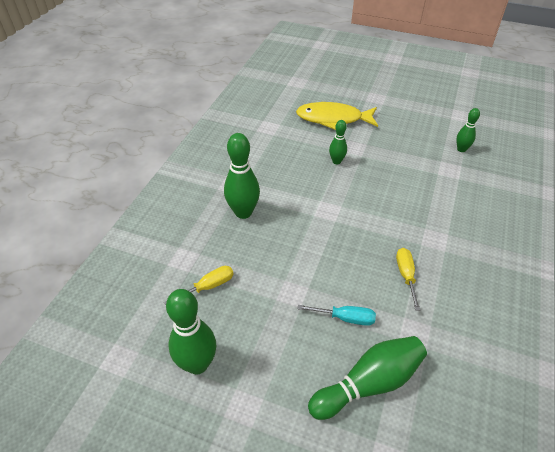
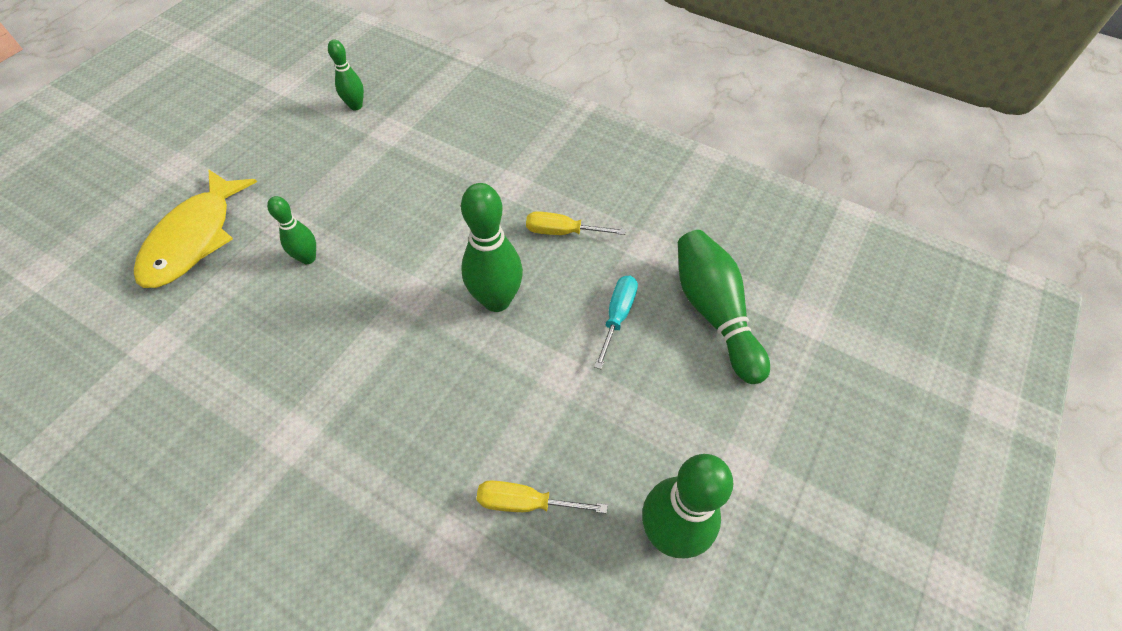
camera: 80 degrees left, 10 degrees up
yellow screwdriver [164,266,234,305] -> yellow screwdriver turned 60 degrees counterclockwise [476,480,608,514]
green bowling pin [224,133,260,219] -> green bowling pin moved to [461,183,523,312]

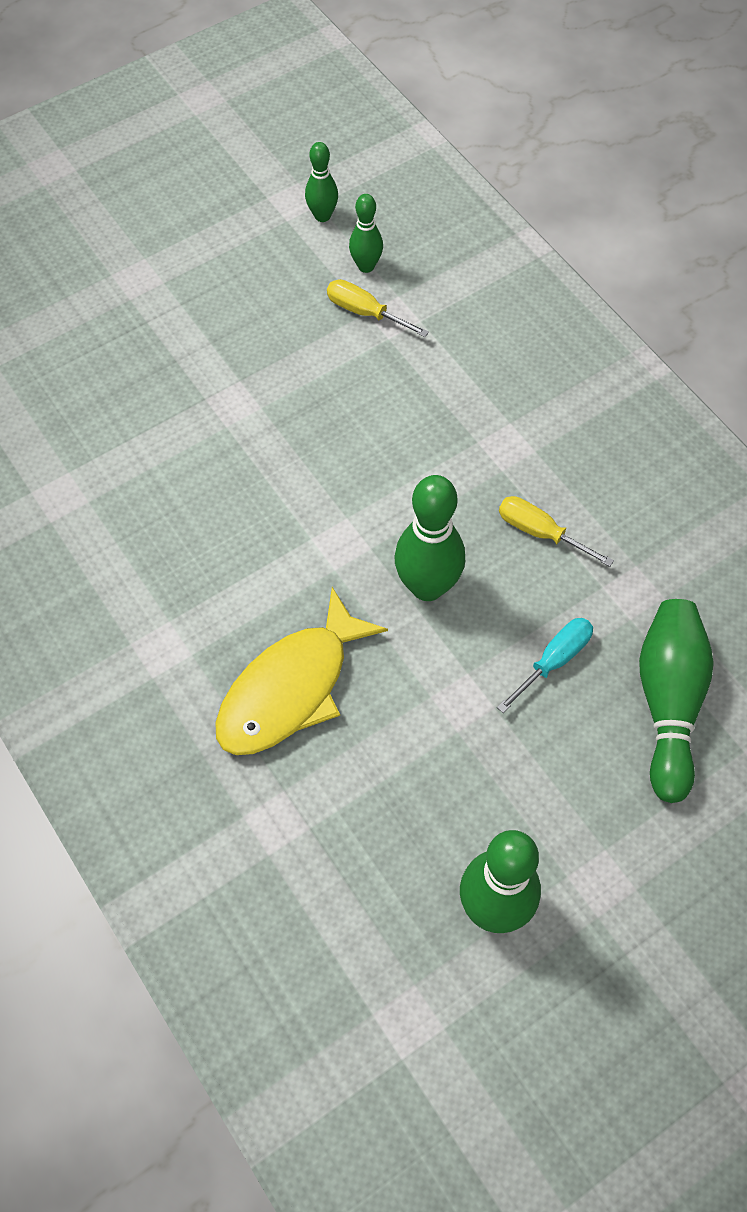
camera: 25 degrees right, 5 degrees up
yellow fish [134,169,257,288] -> yellow fish moved to [215,587,388,755]
green bowling pin [267,196,316,264] -> green bowling pin moved to [305,142,338,222]
yellow screwdriver [476,480,608,514] -> yellow screwdriver moved to [327,279,429,337]

